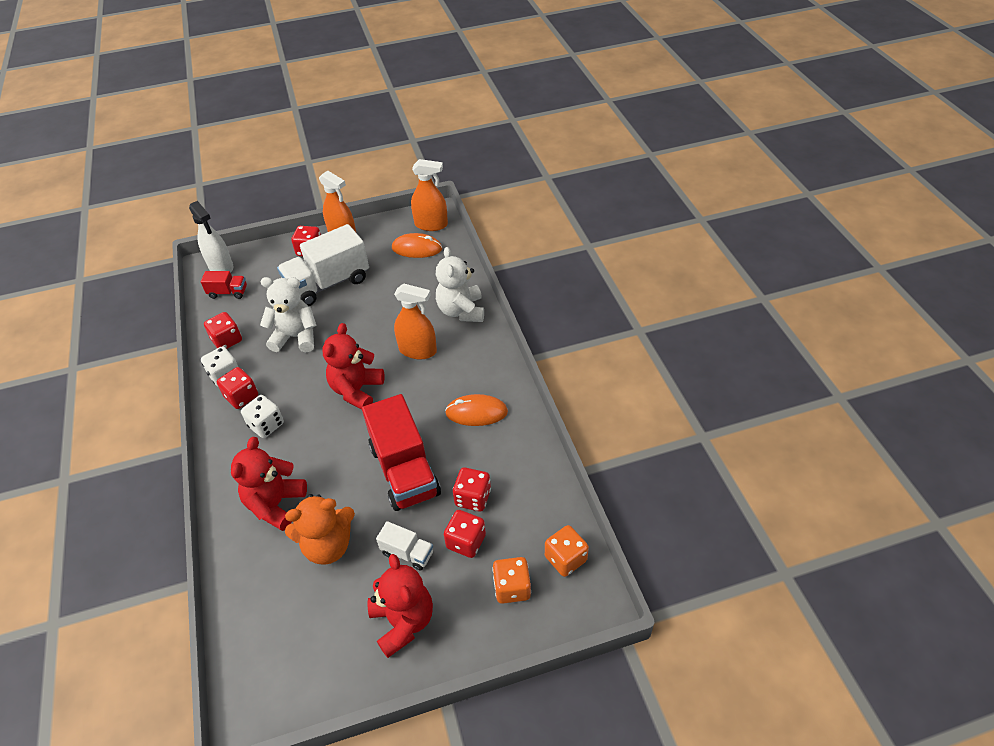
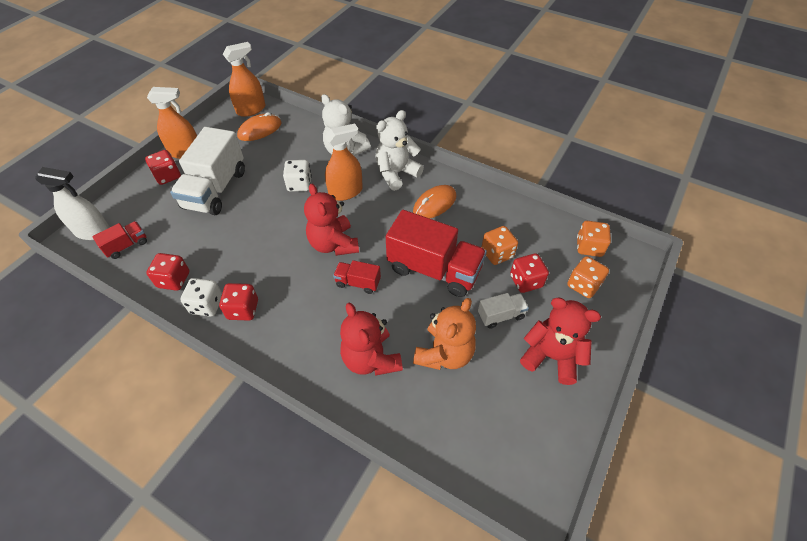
camera: 45 degrees left, 5 degrees up
white dice [241,395,284,438] -> white dice moved to [283,160,312,192]
white teddy bear [260,277,317,352] -> white teddy bear moved to [375,110,424,191]
red dice [453,467,491,512] -> orange dice [481,226,518,265]
none -> red truck [333,260,381,294]

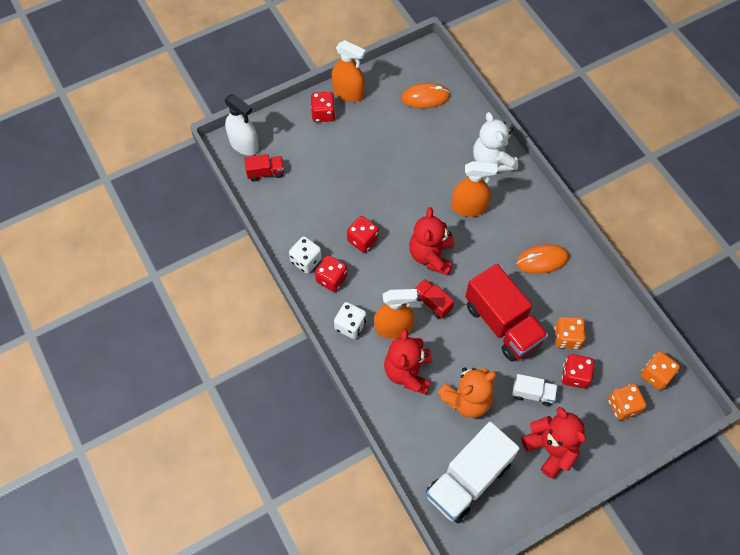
camera: 30 degrees right, 10 degrees up
red dice [146,253,189,291] -> red dice moved to [347,216,379,253]
white truck [170,127,245,215] -> white truck moved to [426,422,520,523]
orange spray bottle [223,42,265,117] -> orange spray bottle moved to [374,289,418,339]
white dice [283,160,312,192] -> white dice moved to [334,302,366,339]
white teddy bear [375,110,424,191] -> none

